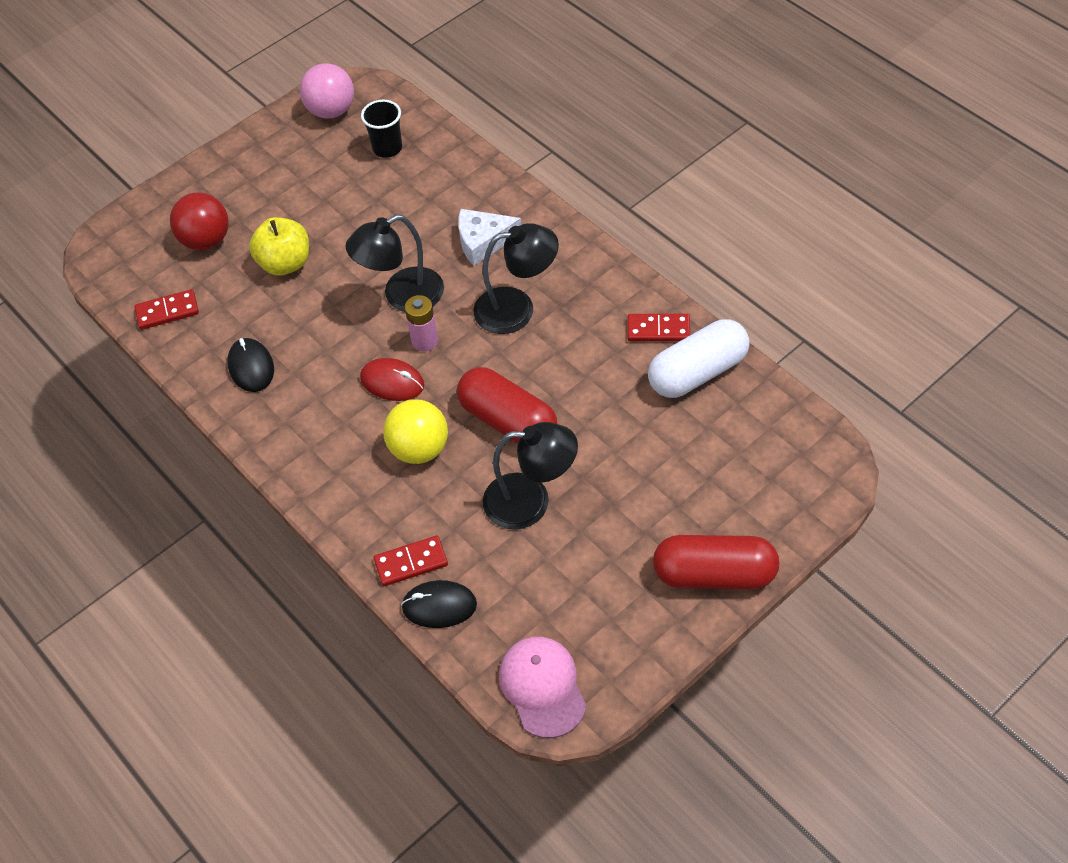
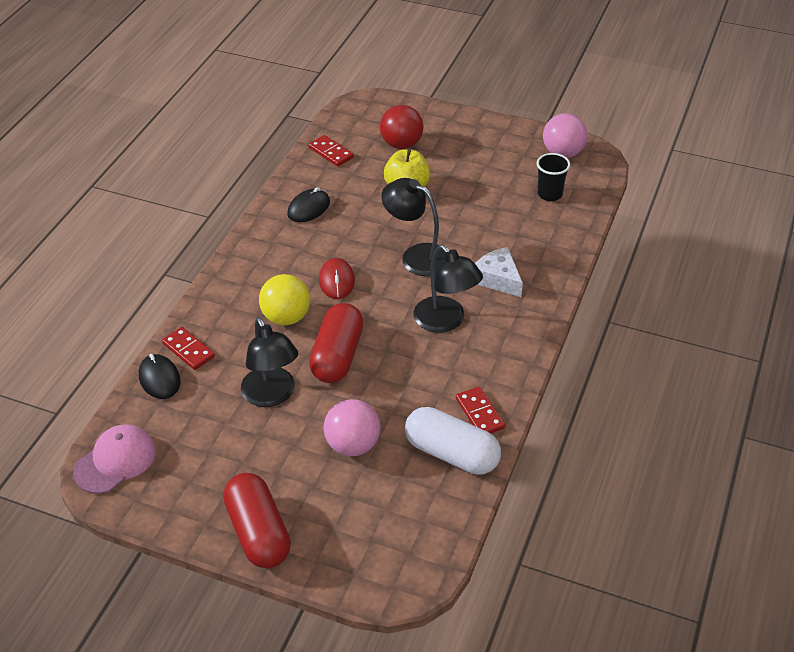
camera: 60 degrees right, 10 degrees down
pink battery [405,295,438,351] -> none
none -> pink ball [324,399,381,456]

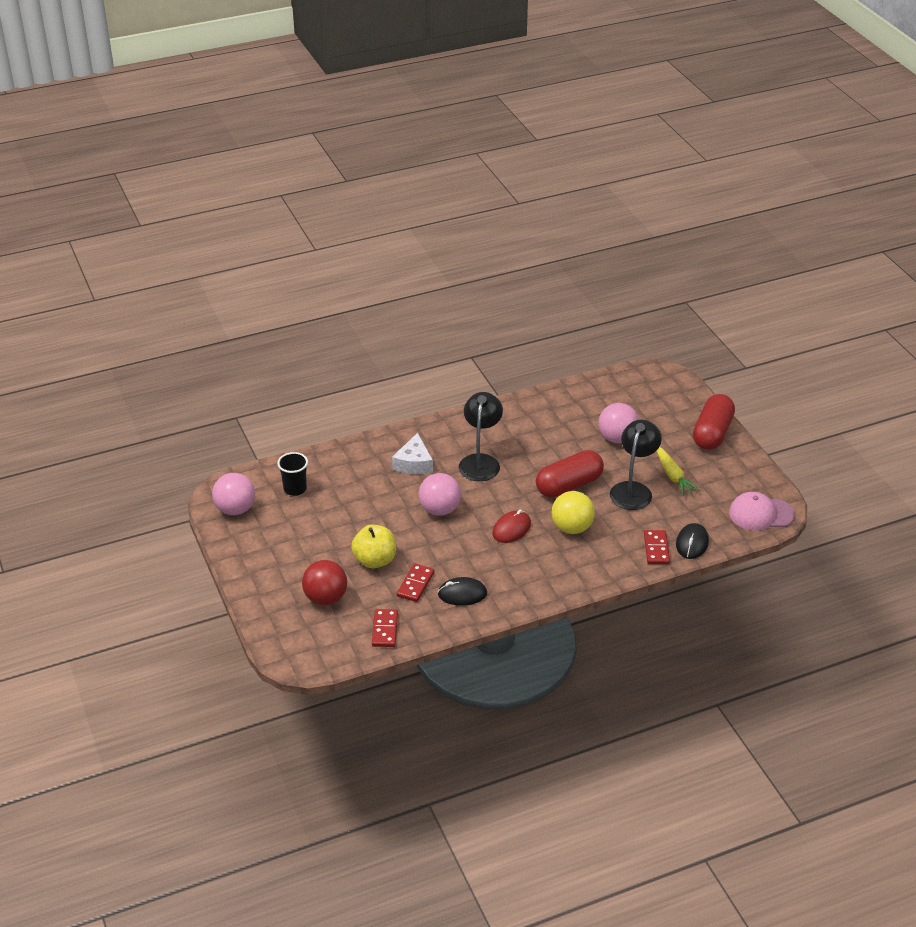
camera: 135 degrees left, 5 degrees down
black lamp [381,178,445,277] -> pink ball [419,473,461,516]
white capsule [405,407,501,475] -> none
red domino [456,386,505,433] -> red domino moved to [397,564,434,602]
none -> yellow carrot [657,447,699,496]

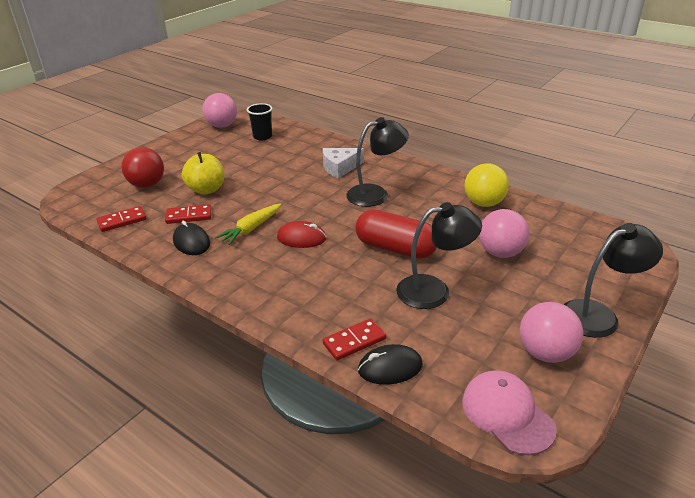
camera: 60 degrees right, 5 degrees down
pink ball [419,473,461,516] -> pink ball moved to [519,302,583,363]
yellow ball [552,491,595,534] -> yellow ball moved to [464,163,509,207]
yellow carrot [657,447,699,496] -> yellow carrot moved to [215,203,281,245]
red capsule [693,394,735,450] -> black lamp [564,223,663,338]

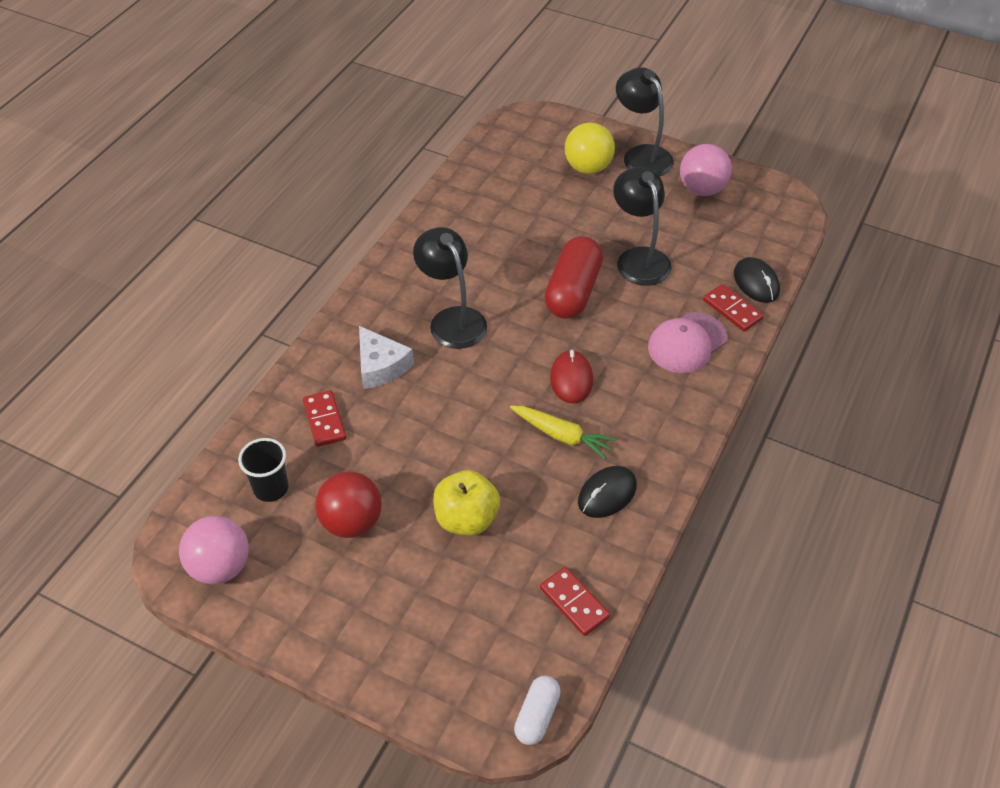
camera: 100 degrees left, 15 degrees up
red ball [122,147,164,188] -> red ball moved to [315,472,382,538]
red domino [165,204,211,224] -> red domino moved to [303,390,346,447]
pink cap [462,370,557,455] -> pink cap moved to [648,312,727,373]
yellow ball [464,163,509,207] -> yellow ball moved to [565,123,615,174]
pink ball [479,209,529,258] -> none
none -> white capsule [514,676,561,745]

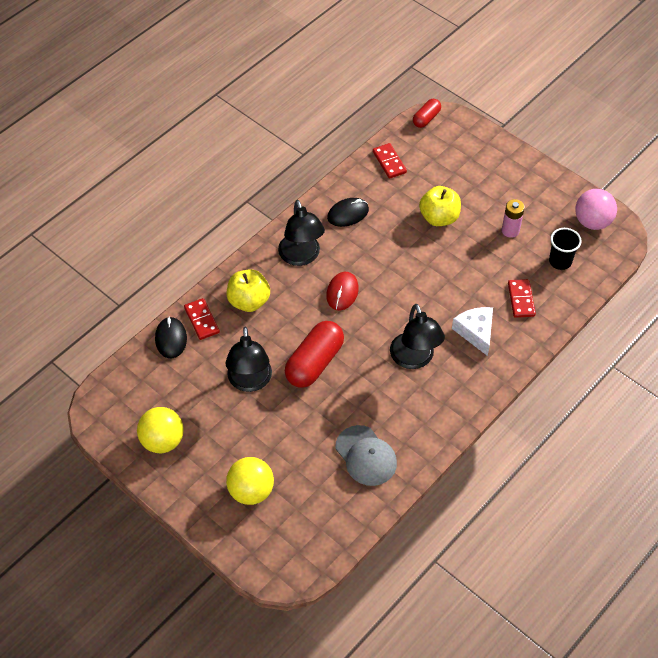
camera: 165 degrees left, 5 degrees up
red ball [315,472,382,538] -> pink battery [502,199,525,238]
yellow carrot [510,406,617,459] -> none
white capsule [514,676,561,745] -> red capsule [413,99,441,128]
black lamp [616,67,674,176] -> black lamp moved to [278,200,325,266]
pink cap [648,312,727,373] -> yellow apple [226,269,270,312]
pink ball [680,144,732,196] -> yellow ball [137,407,184,453]
none -> grey cap [336,425,397,486]

